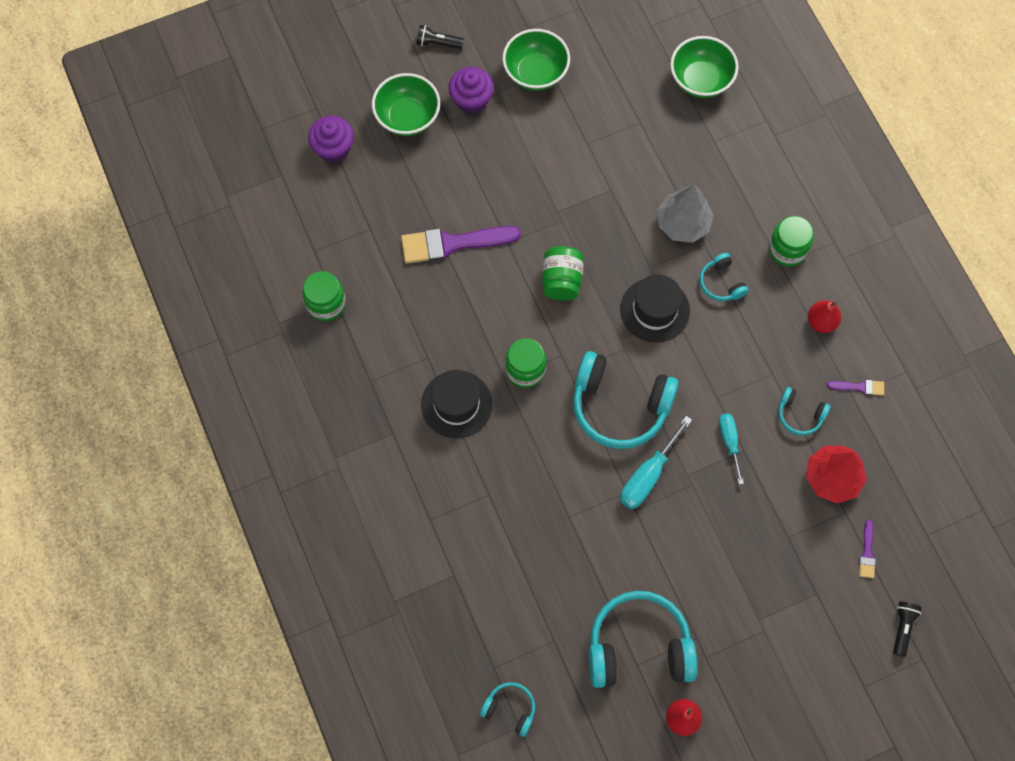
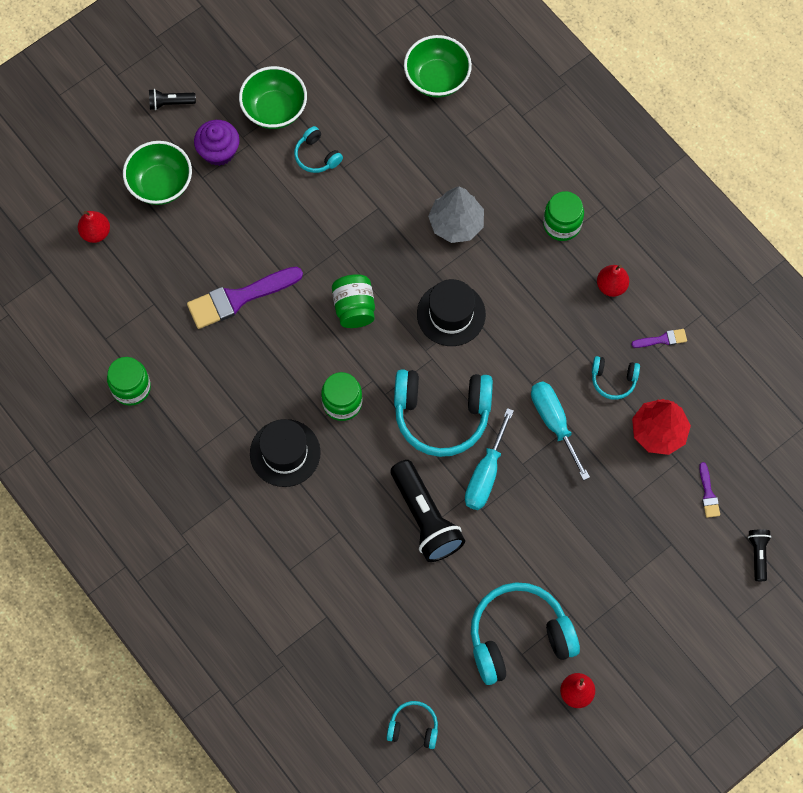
camera: 15 degrees left, 0 degrees up
purple cupcake [308,116,354,162] -> red pear [78,211,110,243]
turquoise headphones [699,253,749,301] -> turquoise headphones moved to [294,126,343,173]
turquoise screwdriver [719,413,744,484] -> turquoise screwdriver [531,382,590,481], size x1.52
none -> black flashlight [391,460,465,562]

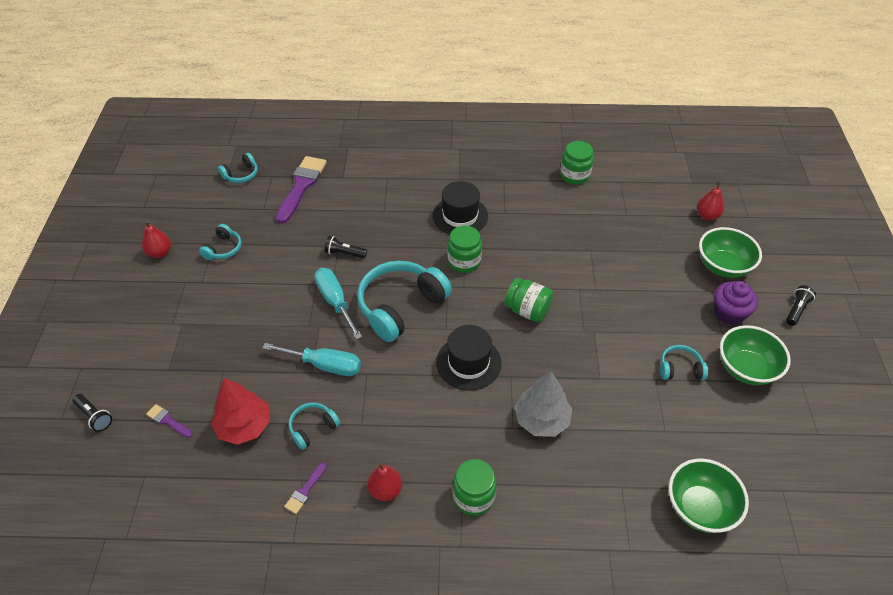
camera: 130 degrees right, 20 degrees down
purple brush [187,266,303,329] -> purple brush moved to [276,156,327,224]
black flashlight [391,460,465,562] -> black flashlight [324,236,367,258], size x0.49
turquoise headphones [471,582,580,685] -> turquoise headphones [199,224,242,260], size x0.48

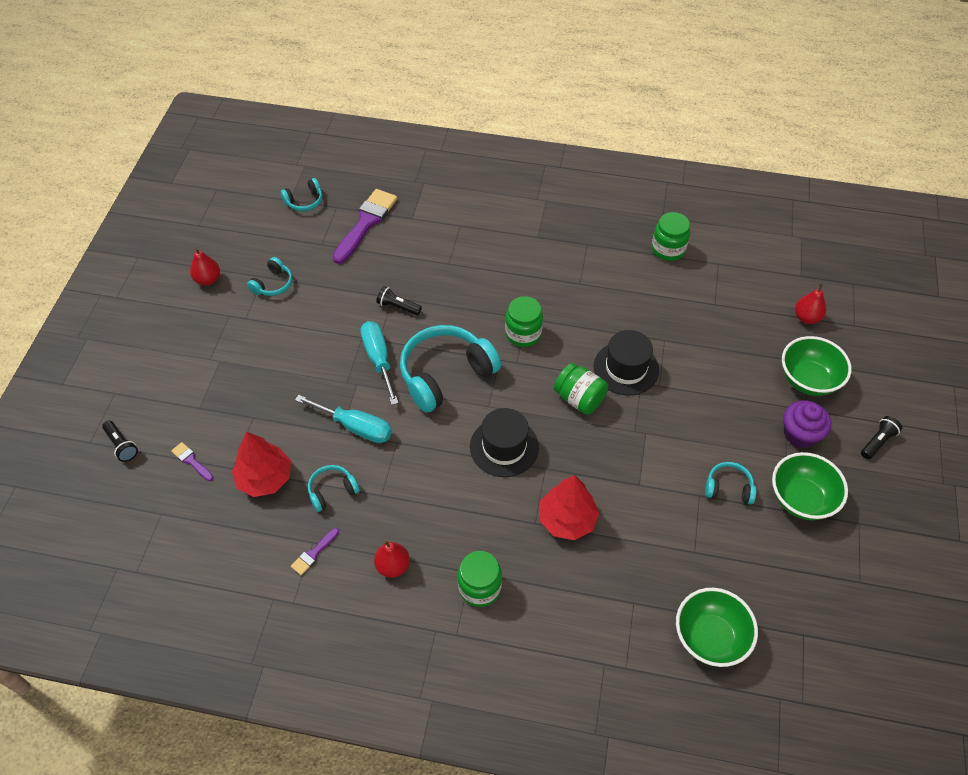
camera: 10 degrees right, 5 degrees up
black hat [433,181,488,234] -> black hat moved to [594,330,659,396]
grey tree [514,371,572,437] -> red tree [539,475,599,540]

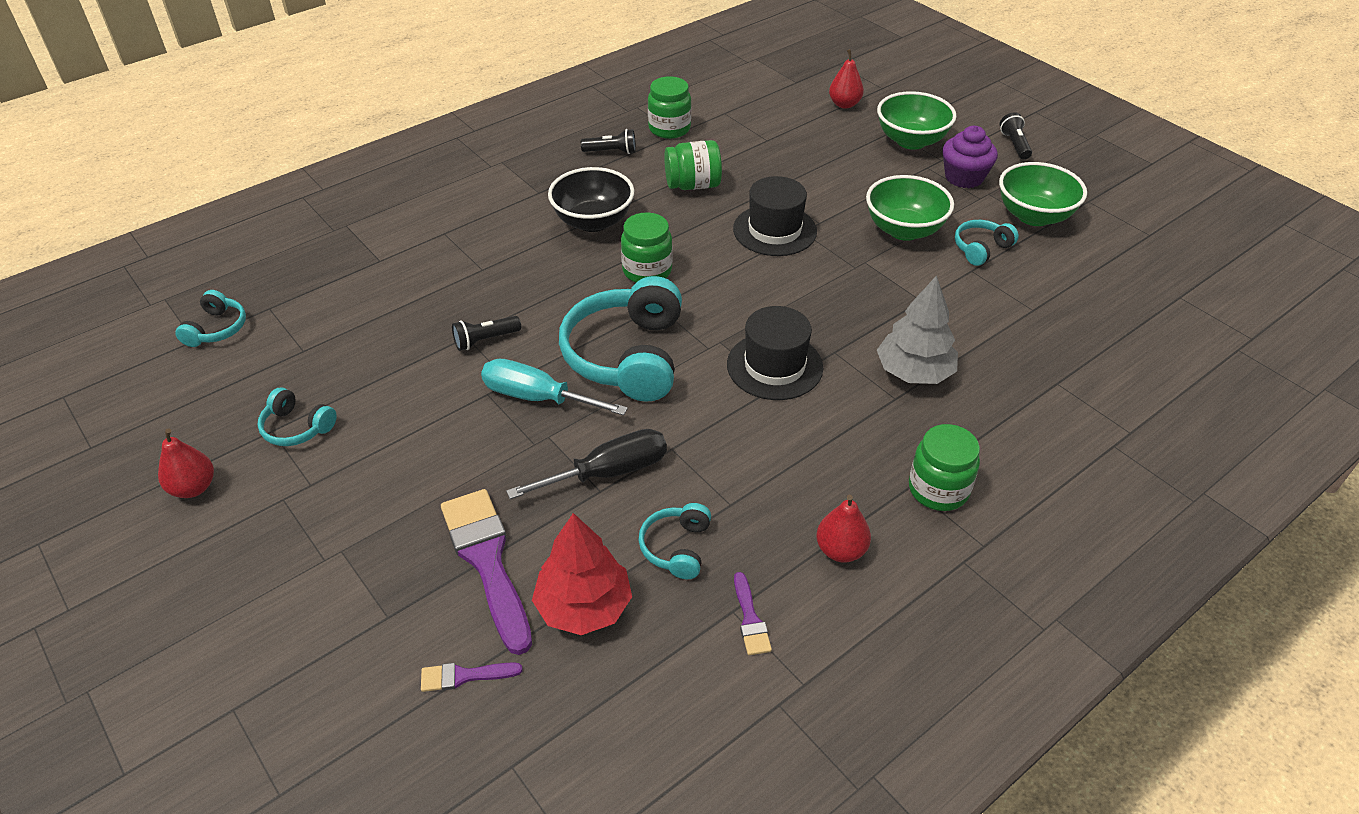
camera: 50 degrees left, 10 degrees down
black flashlight [102,421,138,462] -> black flashlight moved to [581,129,636,154]
turquoise headphones [247,257,292,296] -> turquoise headphones turned 135 degrees clockwise [258,387,337,446]
turquoise screwdriver [295,395,392,443] -> black screwdriver [506,429,667,499]
purple brush [333,189,397,264] -> purple brush moved to [441,489,532,655]
red tree [539,475,599,540] -> grey tree [877,275,958,384]
green jar [554,363,608,415] -> green jar moved to [664,140,722,190]
green bowl [676,588,758,667] -> green bowl moved to [866,175,954,241]
none -> black bowl [548,167,635,232]

